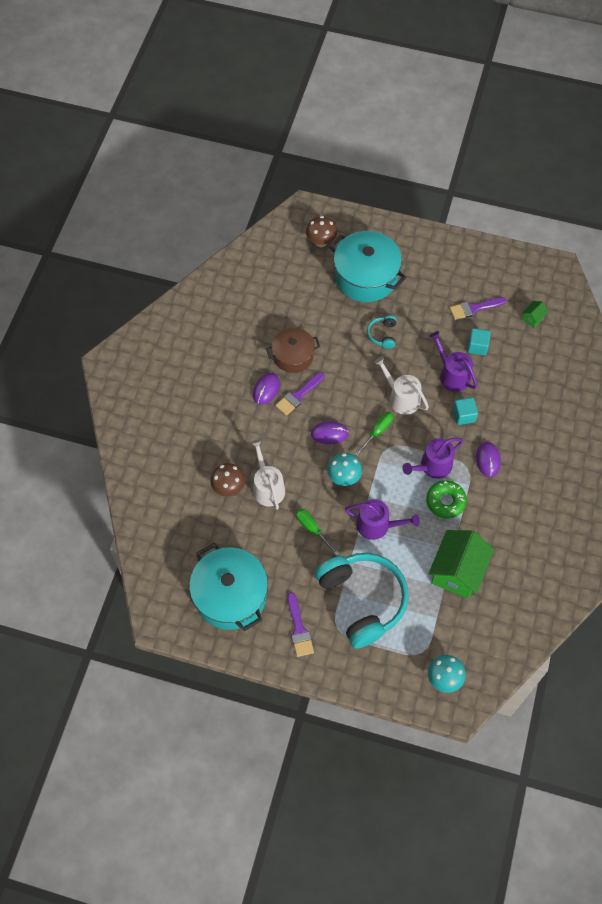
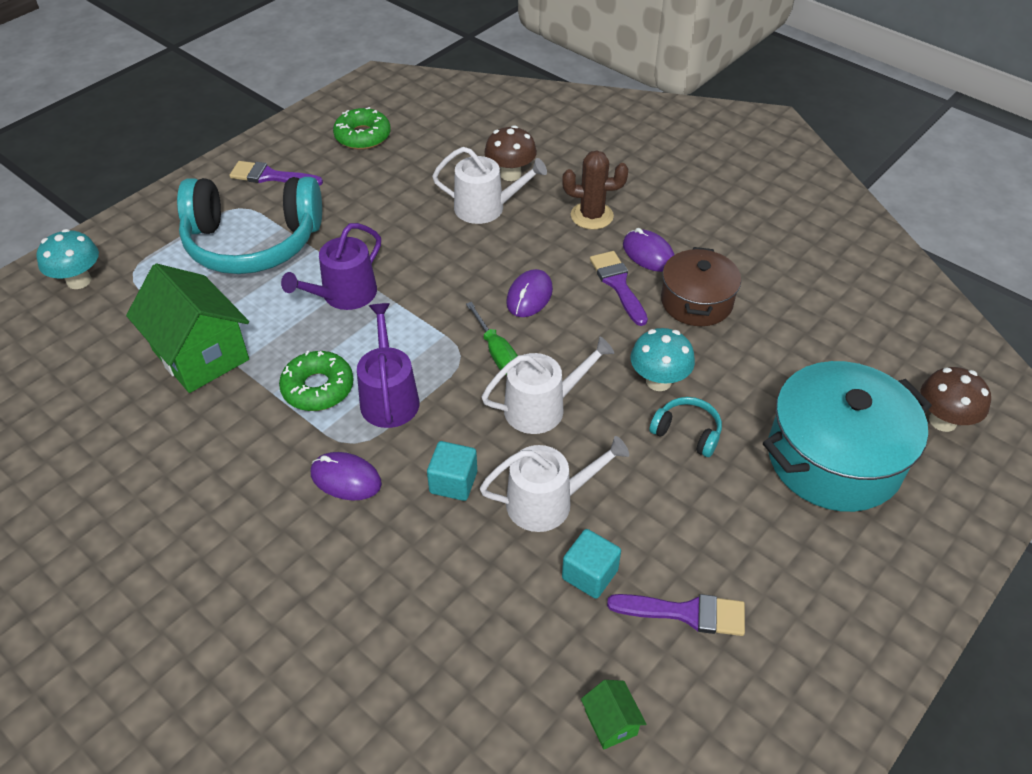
camera: 115 degrees right, 15 degrees down
turquoise pot [189,543,268,631] -> green donut [333,107,391,150]
green screwdriver [296,509,339,556] -> none
turquoise mushroom [327,453,362,486] -> turquoise mushroom moved to [631,328,695,391]
purple watering can [429,331,478,392] -> white watering can [480,436,629,532]
purple brush [450,297,506,320] -> purple brush turned 90 degrees clockwise [607,594,745,636]
none -> brown cactus [562,150,628,230]

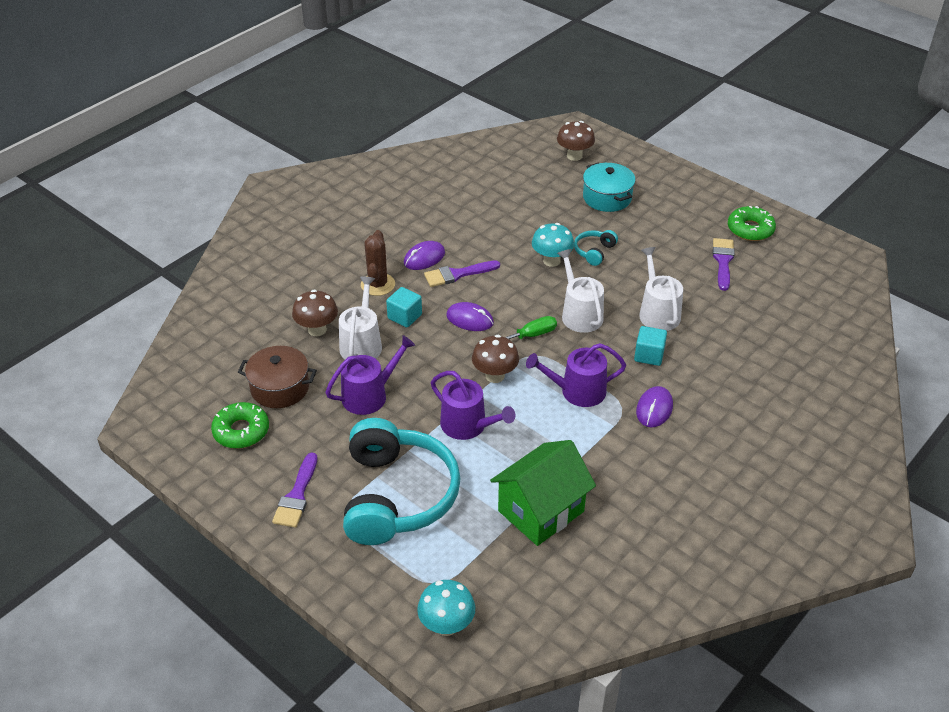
camera: 90 degrees left, 5 degrees down
green donut [279,351,354,411] -> green donut moved to [728,206,776,241]
turquoise cube [562,529,621,599] -> turquoise cube moved to [386,287,422,328]
green house [581,680,646,749] -> none
brown pot [661,247,741,326] -> brown pot moved to [238,346,317,408]
turquoise pot [763,361,932,512] -> turquoise pot [583,163,636,212], size x0.62
none -> purple watering can [325,335,415,415]
none -> brown mushroom [472,335,519,383]

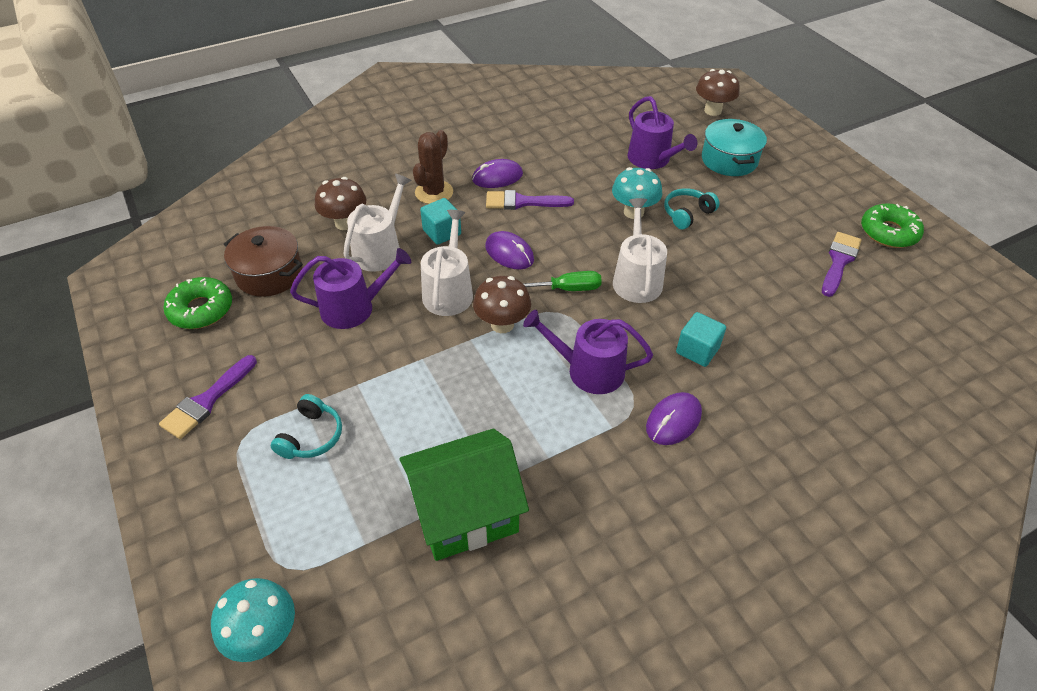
camera: 20 degrees right, 5 degrees up
turquoise headphones [343,418,461,545] -> turquoise headphones [271,394,342,459], size x0.41
purple watering can [431,371,515,440] -> purple watering can moved to [628,96,697,169]
white watering can [639,247,683,331] -> white watering can moved to [421,210,473,316]

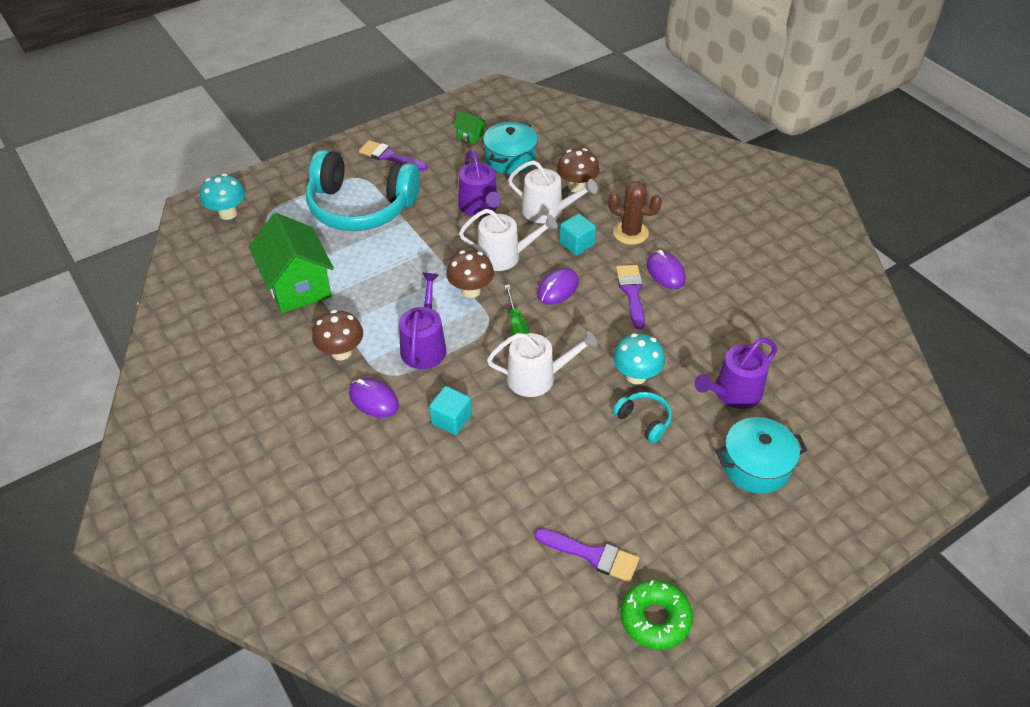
camera: 85 degrees right, 0 degrees up
green donut [163,277,232,329] -> green house [454,111,486,144]
brown pot [224,226,303,297] -> turquoise pot [483,122,538,174]
turquoise headphones [271,394,342,459] -> turquoise headphones [306,150,420,231], size x2.42
brown mushroom [696,69,740,116] -> brown mushroom moved to [312,310,363,360]

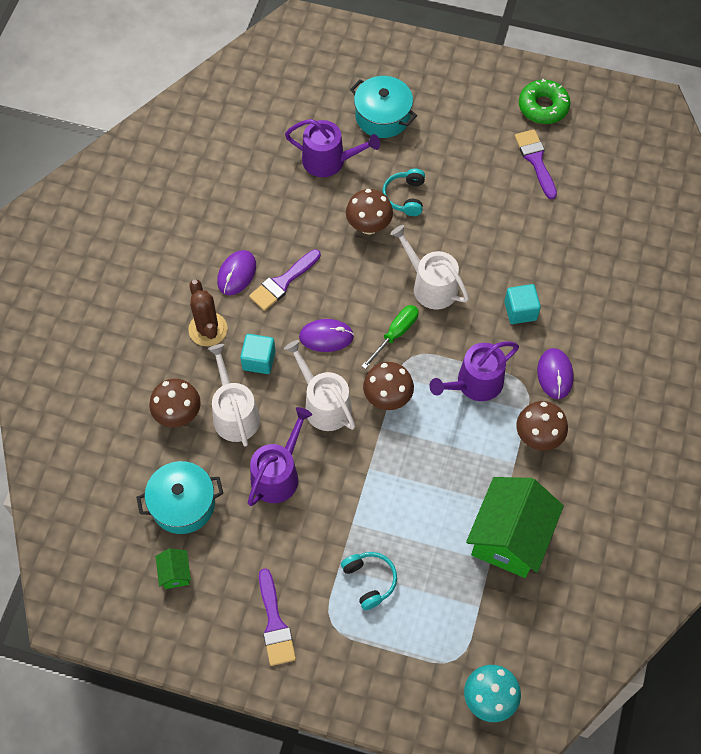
camera: 130 degrees left, 15 degrees up
turquoise headphones [306,150,420,231] -> turquoise headphones [341,552,397,610], size x0.41
turquoise mushroom [613,333,665,384] -> brown mushroom [346,189,393,234]

